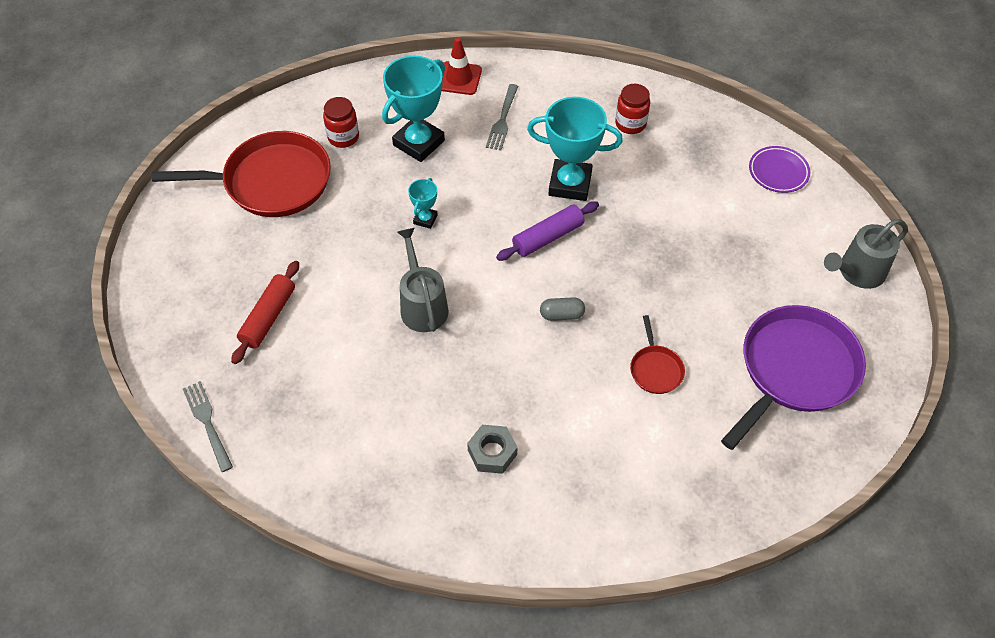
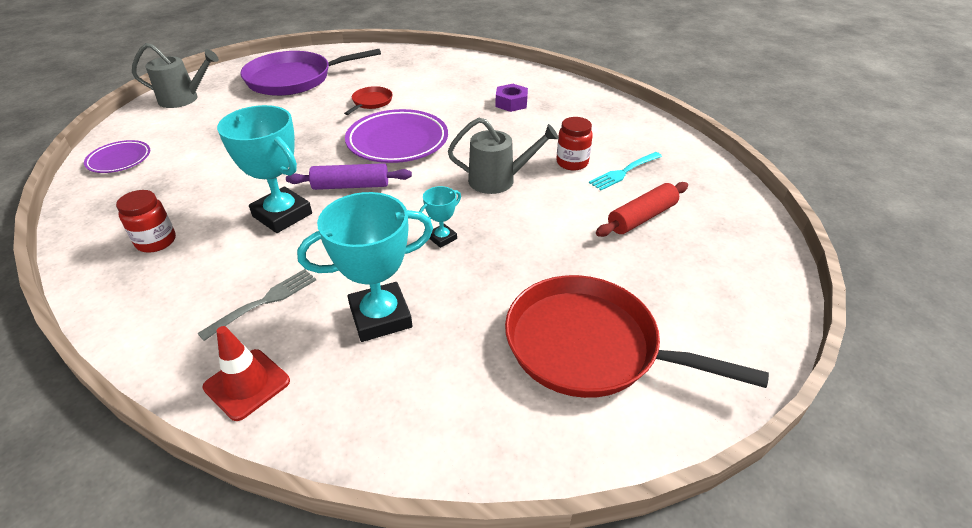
camera: 150 degrees left, 15 degrees down
grey fork [183,381,233,472] -> none
red jar [323,97,359,148] -> red jar moved to [556,117,593,171]
grey watering can [398,228,449,332] -> grey watering can turned 105 degrees counterclockwise [448,117,559,194]
grey nut [467,425,518,474] -> purple nut [496,84,528,112]
grey capsule [540,297,585,321] -> purple plate [345,109,448,163]
none -> turquoise fork [589,152,662,190]

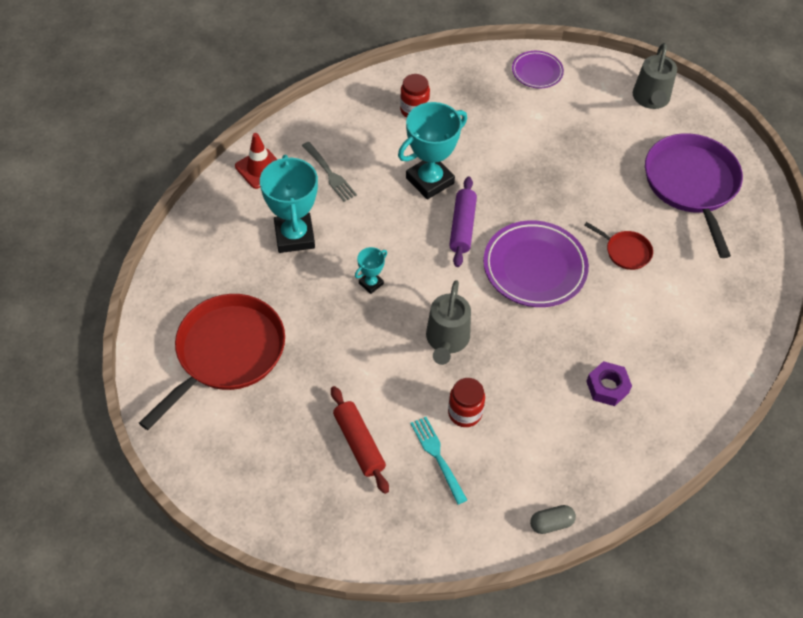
camera: 100 degrees right, 15 degrees up
turquoise trophy [419,186,461,248] -> turquoise trophy turned 75 degrees clockwise [355,247,387,294]
none -> grey capsule [530,505,576,534]

